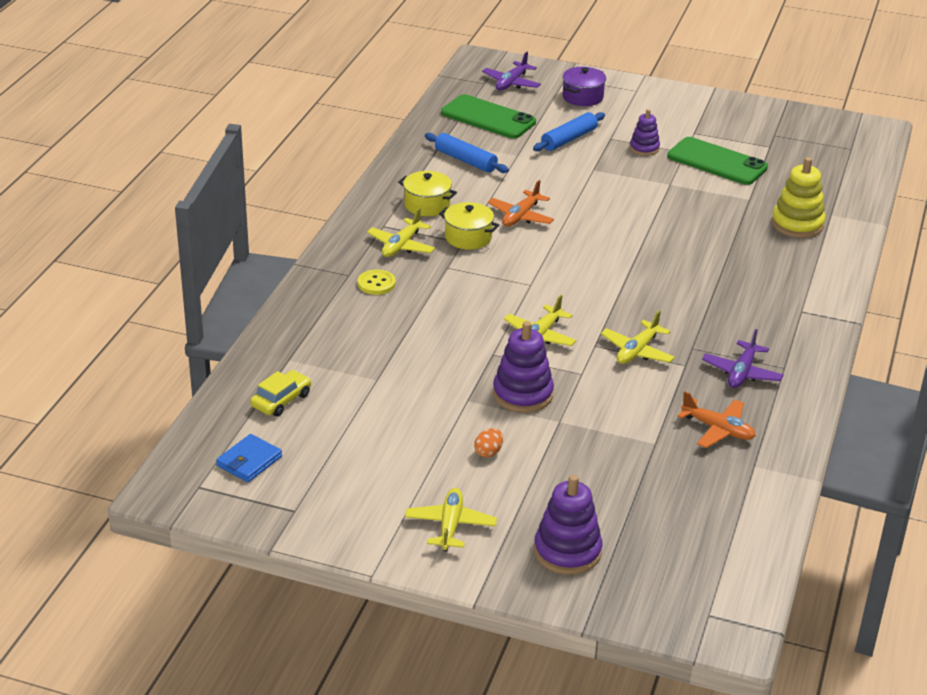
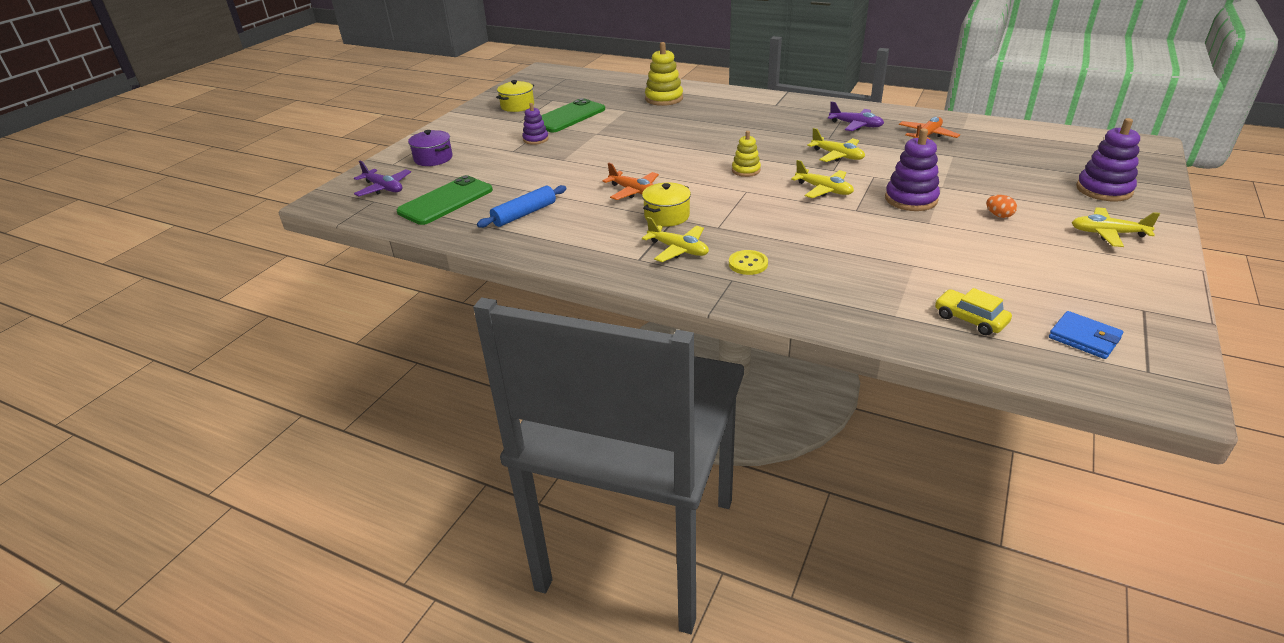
camera: 80 degrees left, 0 degrees up
yellow pot [398,171,457,216] -> yellow pot moved to [496,80,534,112]
blue rolling pin [533,112,605,151] -> none
none -> yellow stacking toy [732,131,761,177]

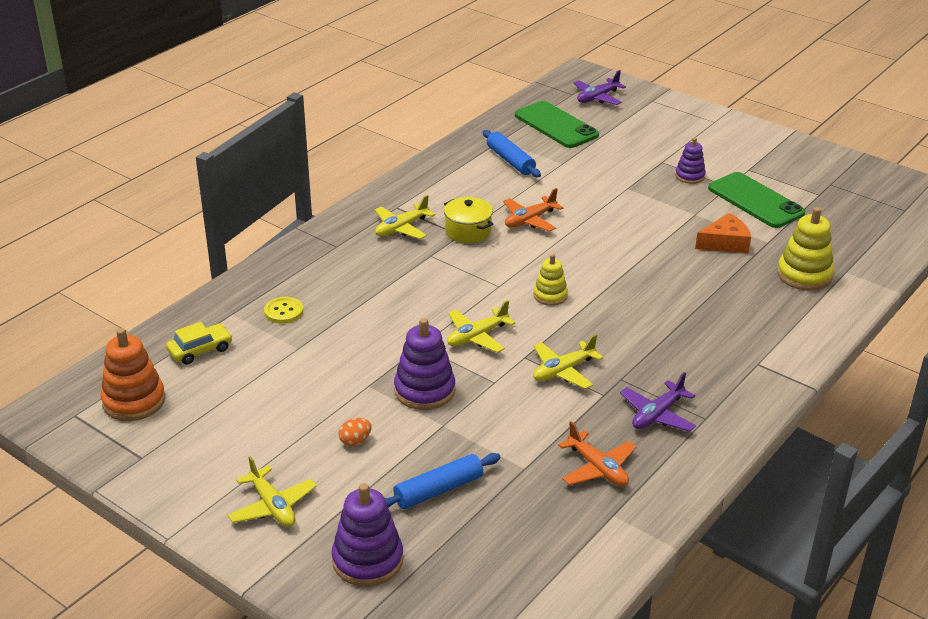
camera: 100 degrees right, 0 degrees up
purple pot [408,130,453,166] -> none
yellow pot [496,80,534,112] -> none
yellow button [729,250,768,275] -> yellow button moved to [264,297,303,324]
blue wallet [1049,311,1123,359] -> orange stacking toy [101,328,165,421]
yellow plane [1072,207,1160,247] -> yellow plane turned 120 degrees clockwise [228,456,317,527]
none -> blue rolling pin [385,453,501,509]
none -> orange cheese [695,213,751,253]

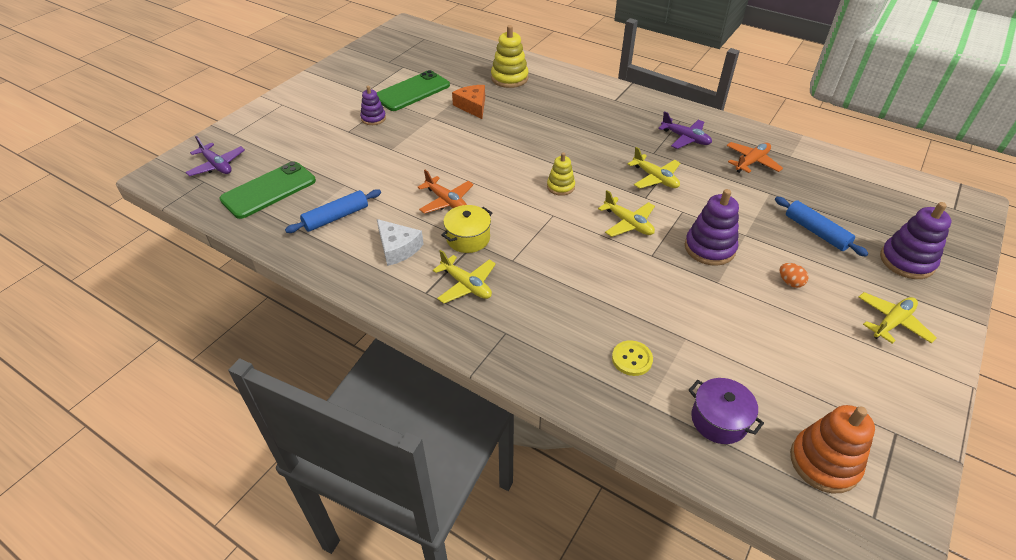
camera: 95 degrees left, 10 degrees up
yellow car [166,322,233,365] -> purple pot [688,378,764,444]
none -> white cheese [377,219,424,266]

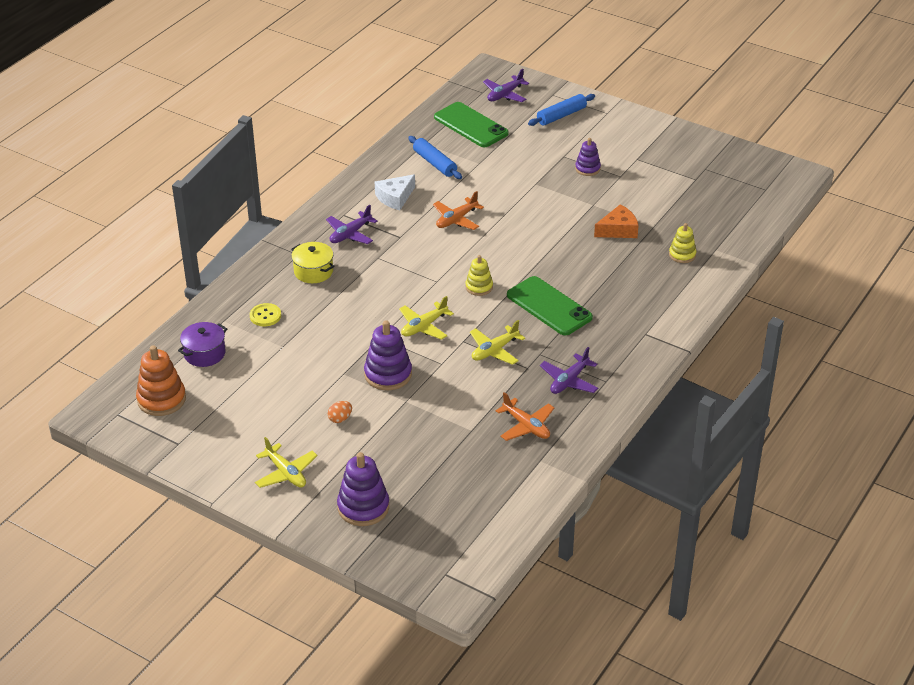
camera: 90 degrees right, 5 degrees down
green phone [376,70,450,111] -> green phone moved to [507,276,593,335]
yellow plane [433,250,496,304] -> purple plane [326,205,377,244]
yellow pot [441,205,492,253] -> yellow pot moved to [291,242,334,283]
yellow stacking toy [491,25,529,88] -> yellow stacking toy [669,223,696,263], size x0.61
blue rolling pin [775,197,869,257] -> blue rolling pin moved to [528,94,595,126]

